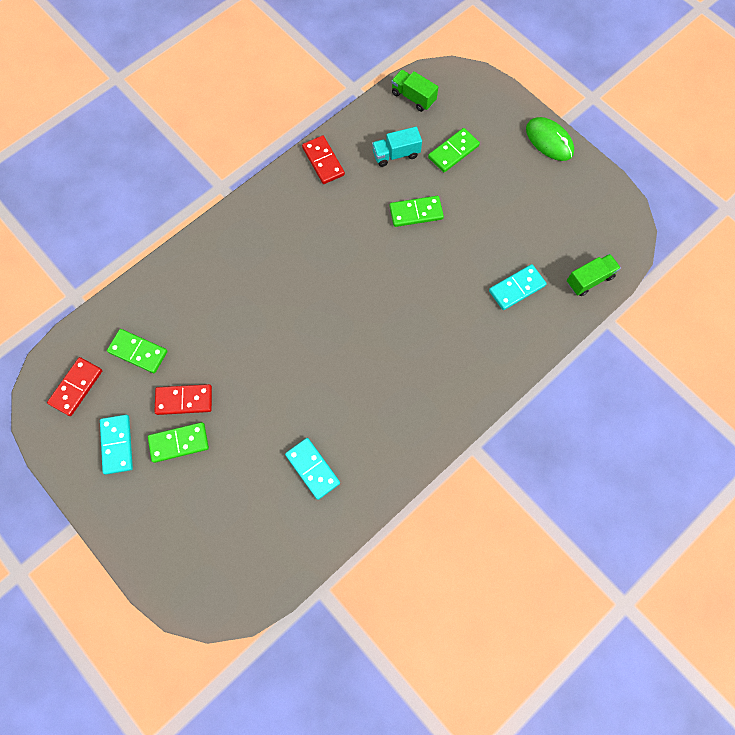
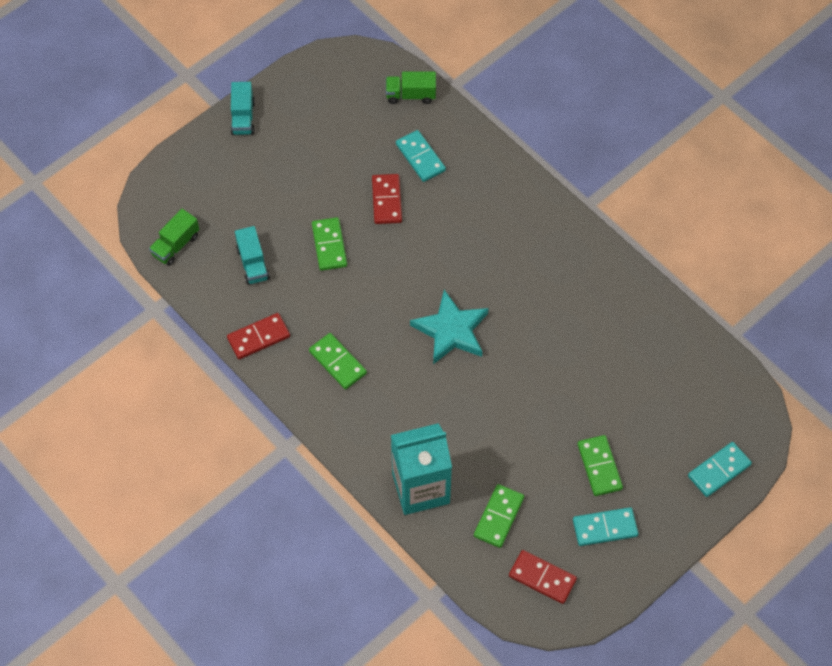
camera: 90 degrees left, 10 degrees down
red domino [155,384,212,415] -> red domino moved to [372,174,402,224]
turquoise domino [285,438,340,500] -> turquoise domino moved to [688,442,752,497]
green domino [428,128,480,172] -> green domino moved to [309,333,367,389]
green mouse [526,117,574,161] -> turquoise truck [230,82,255,135]
green truck [567,254,621,296] -> green truck turned 60 degrees counterclockwise [386,72,436,104]
none -> turquoise carton [391,423,452,515]
none -> turquoise star [410,290,489,364]

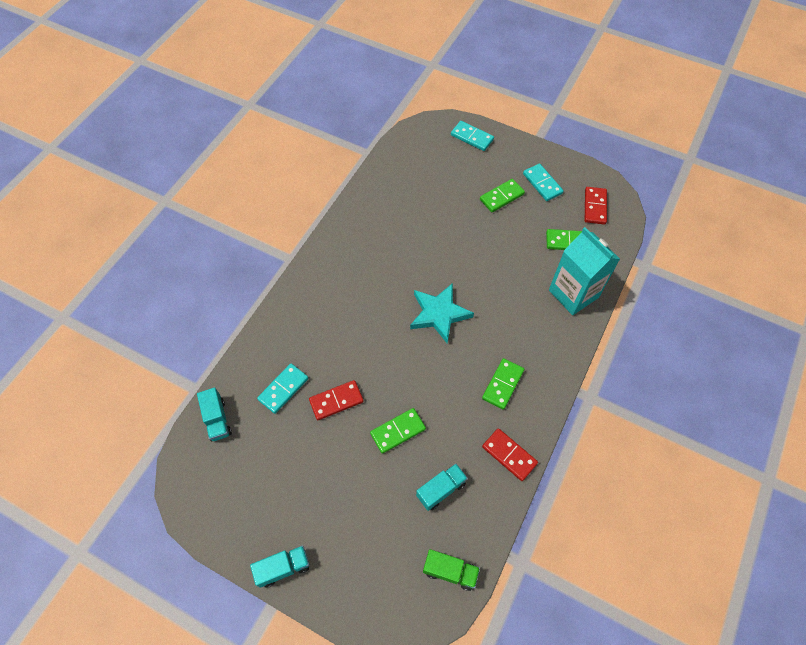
camera: 110 degrees left, 0 degrees up
green truck [386,72,436,104] -> turquoise truck [197,387,232,441]

